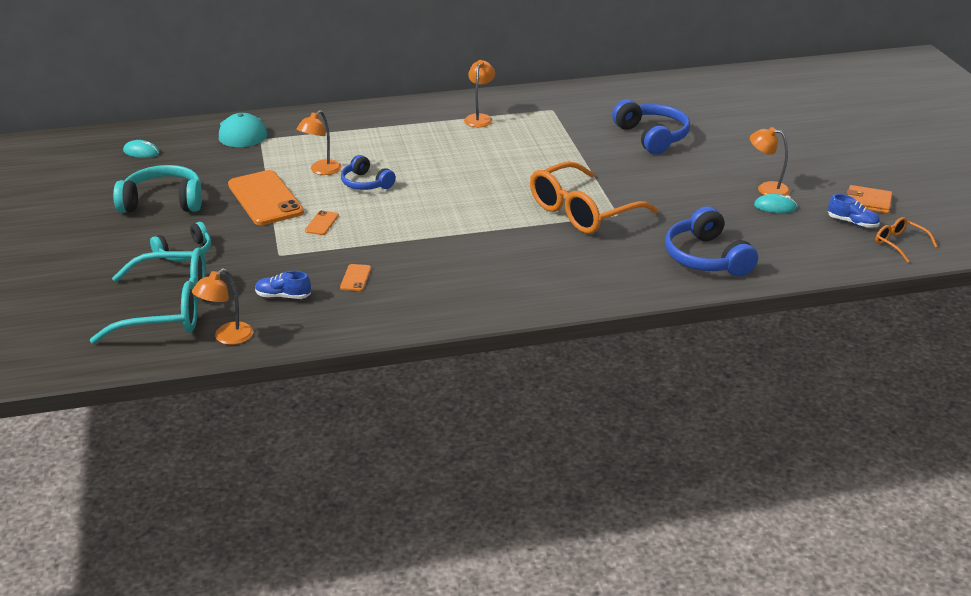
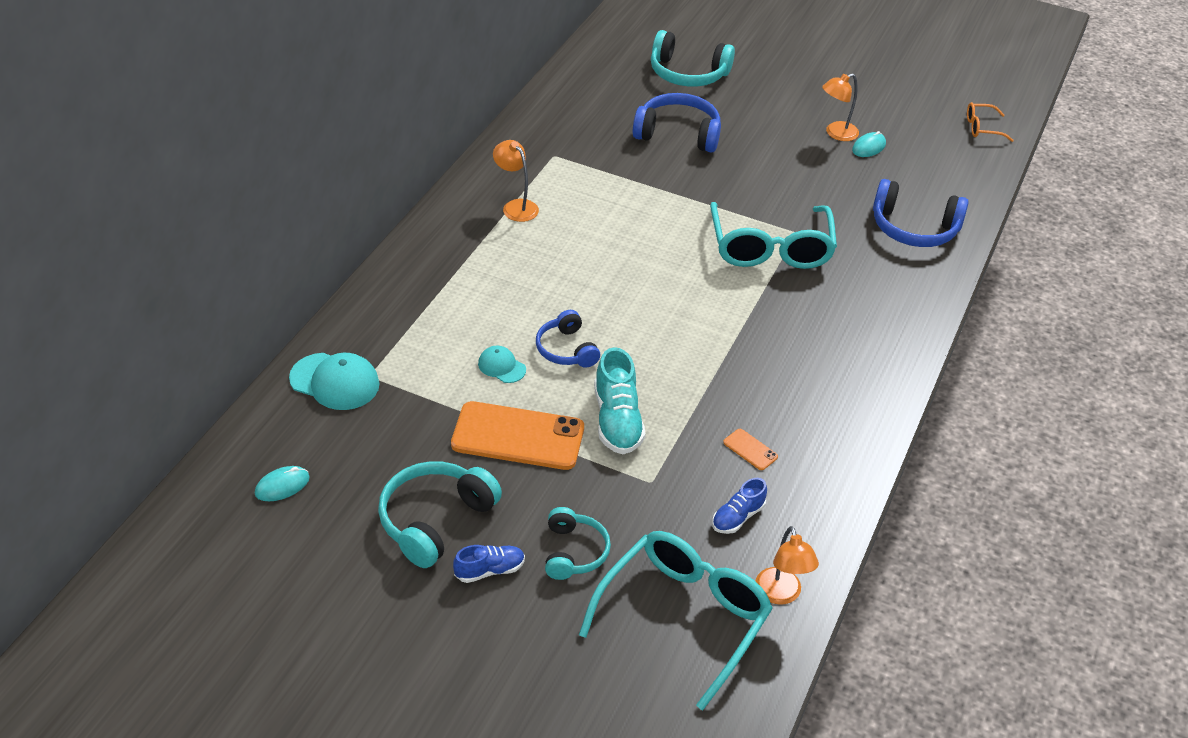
camera: 55 degrees left, 10 degrees up
orange lamp [297,110,341,175] -> turquoise cap [478,346,526,383]
orange phone [305,210,339,235] -> turquoise shoe [594,347,646,454]
blue headphones [341,155,396,190] -> blue headphones turned 75 degrees clockwise [536,310,600,368]
orange glasses [530,161,658,234] -> turquoise glasses [710,202,837,269]
blue shoe [828,194,880,228] -> blue shoe moved to [453,545,525,583]
orange wallet [847,185,892,214] -> none
none -> turquoise headphones [651,30,735,87]

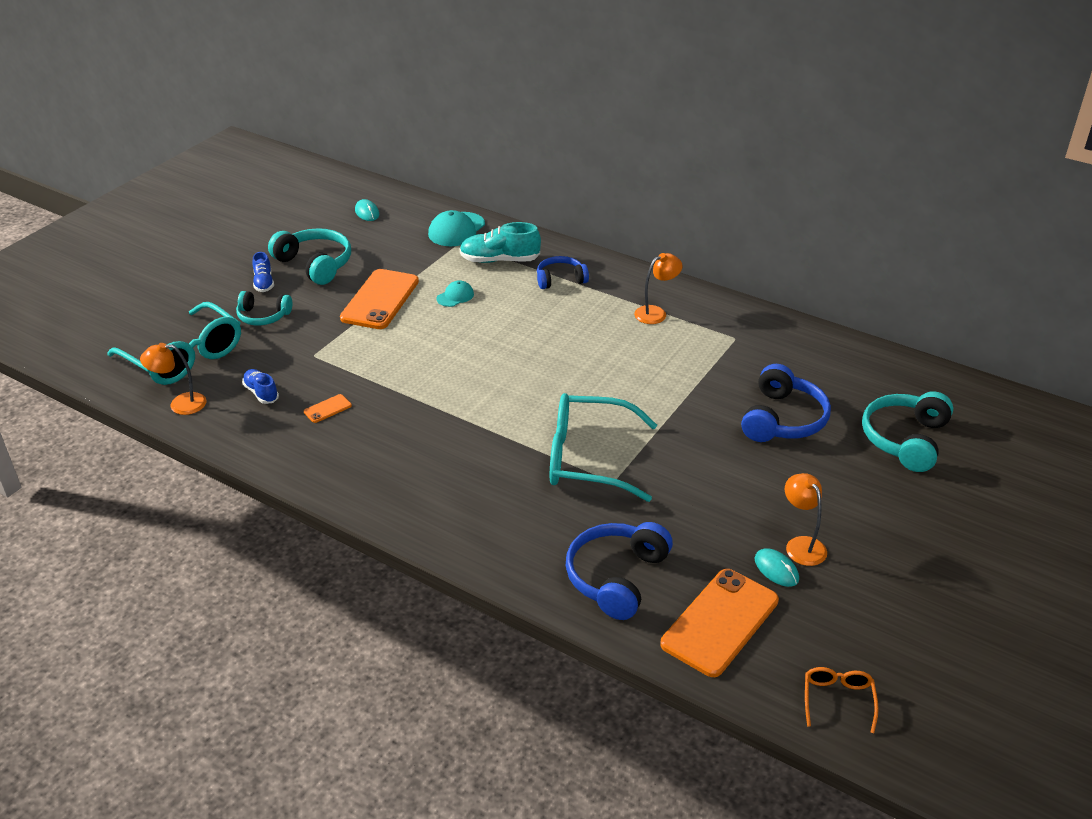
camera: 100 degrees right, 5 degrees down
blue headphones [536,310,600,368] -> blue headphones moved to [537,256,589,289]
turquoise shoe [594,347,646,454] -> turquoise shoe moved to [460,222,541,263]
none -> orange phone [660,569,779,677]

